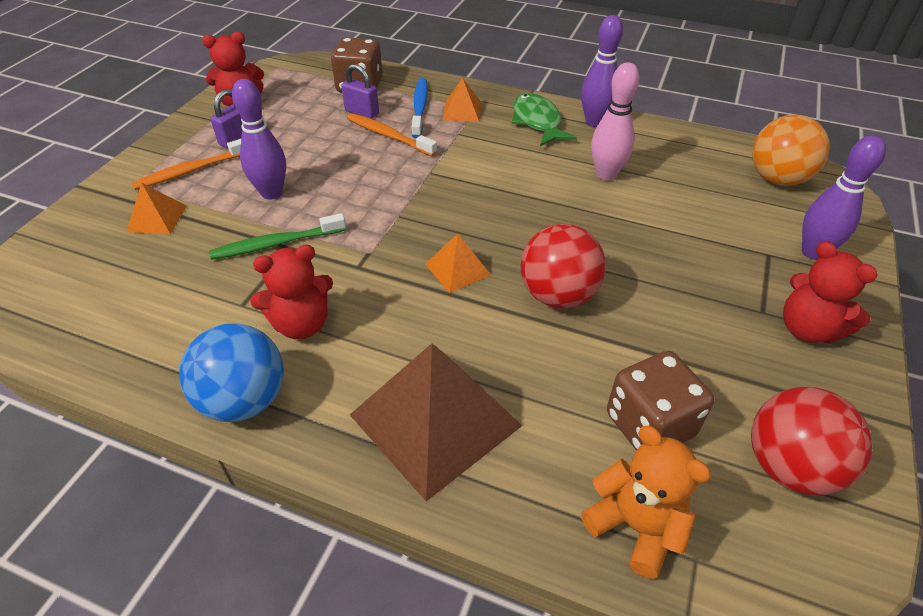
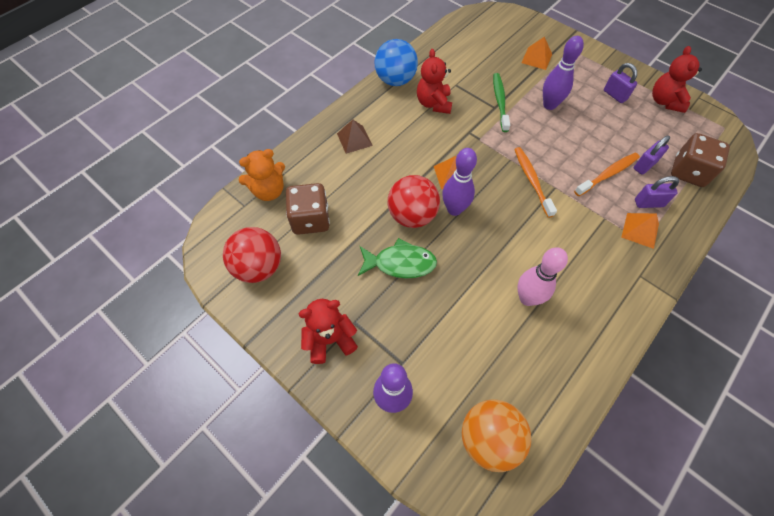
camera: 110 degrees right, 15 degrees up
orange toothbrush [132,139,241,190] -> orange toothbrush moved to [514,147,557,218]
brown pyramid [350,343,522,501] -> brown pyramid [337,120,373,154], size x0.48
blue toothbrush [411,78,428,138] -> purple padlock [635,176,679,208]
green fish [512,93,577,146] -> green fish moved to [358,238,437,279]
purple bowling pin [581,15,623,127] -> purple bowling pin moved to [442,148,477,216]

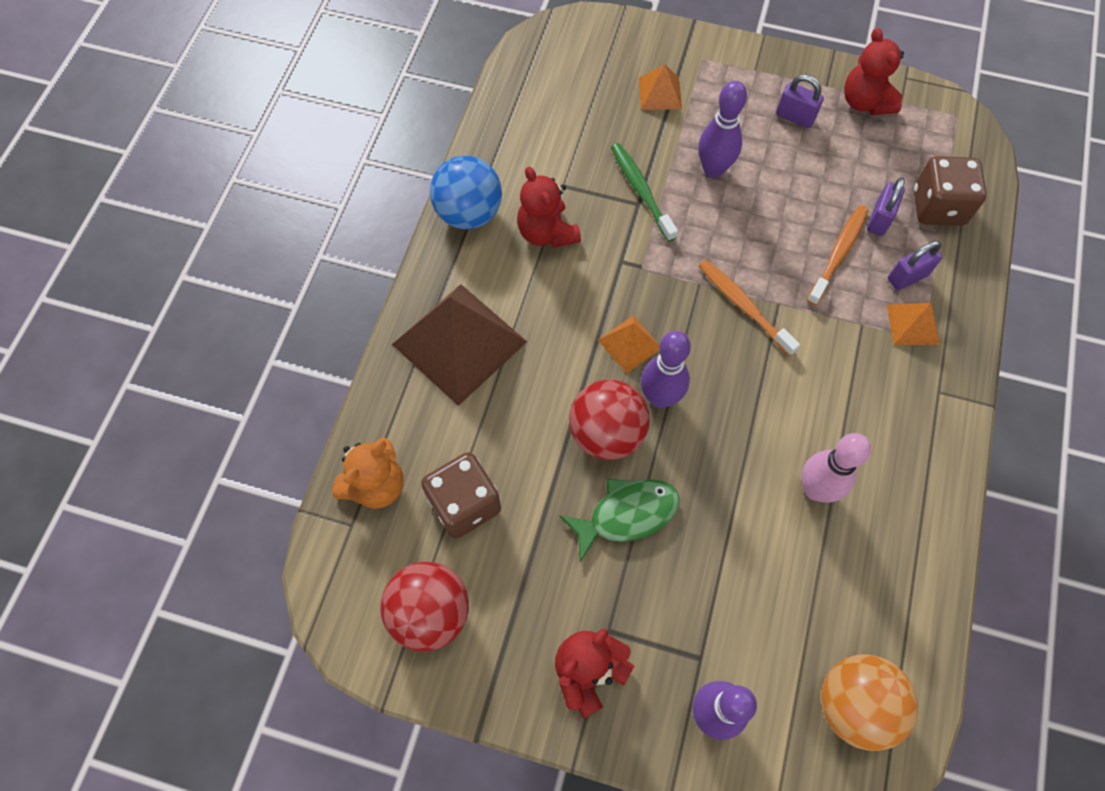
camera: 25 degrees left, 5 degrees up
brown pyramid [337,120,373,154] -> brown pyramid [392,284,527,406], size x2.08

